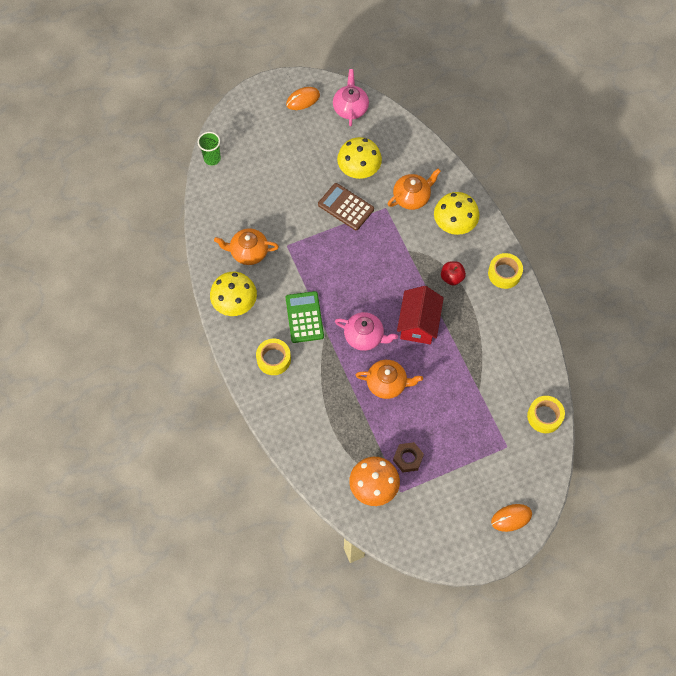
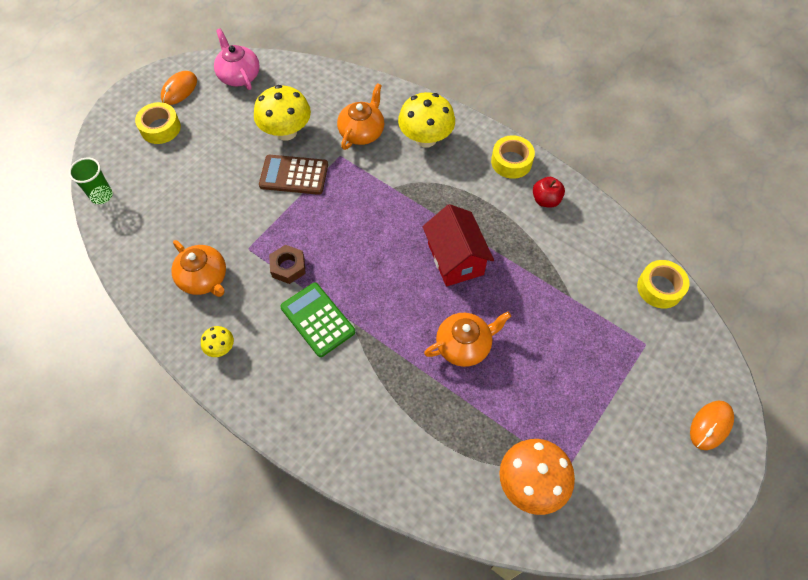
camera: 30 degrees left, 5 degrees down
yellow mushroom [210,272,257,316] -> yellow mushroom [201,326,234,357], size x0.49
orange teapot [214,228,279,265] -> orange teapot turned 105 degrees counterclockwise [171,240,226,297]
yellow tape [256,339,291,375] -> yellow tape moved to [135,102,181,144]
pink teapot [335,312,398,351] -> none
brown nut [393,442,424,472] -> brown nut moved to [269,245,306,284]
red apple [441,261,466,285] -> red apple moved to [533,177,565,208]

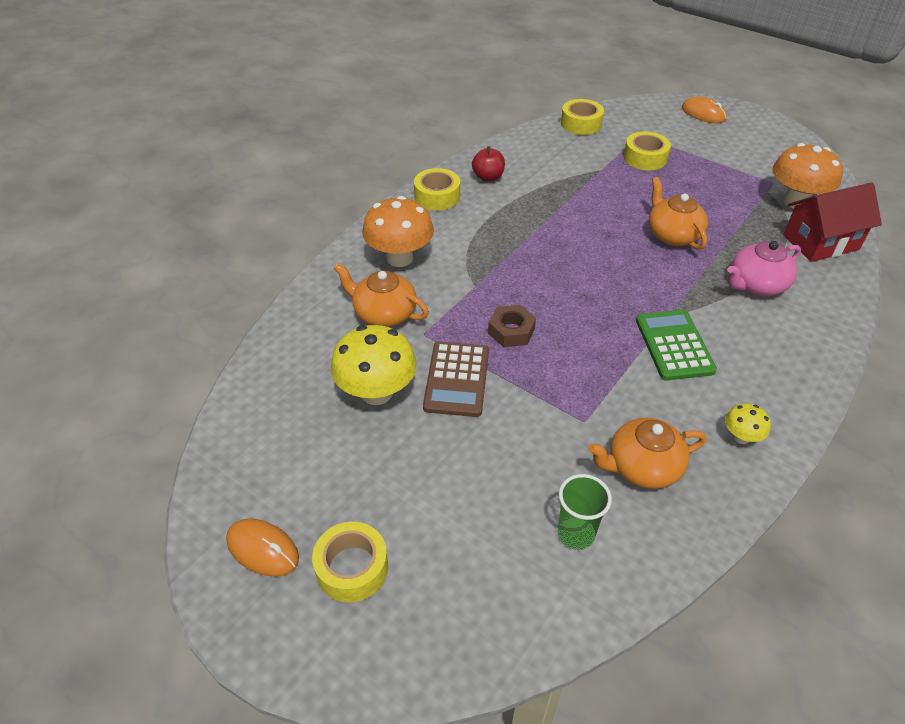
camera: 90 degrees left, 15 degrees down
green cup [69,157,113,204] -> green cup moved to [557,474,612,550]
orange teapot [171,240,226,297] -> orange teapot turned 150 degrees counterclockwise [588,418,707,489]
pink teapot [214,29,260,90] -> pink teapot moved to [727,241,801,296]
brown nut [269,245,306,284] -> brown nut moved to [488,305,536,347]
green calculator [280,282,355,357] -> green calculator turned 120 degrees clockwise [636,310,717,381]
yellow mushroom [398,92,455,148] -> orange mushroom [362,196,434,267]
red house [423,204,494,287] -> red house moved to [783,183,882,262]
none -> yellow tape [624,132,671,170]

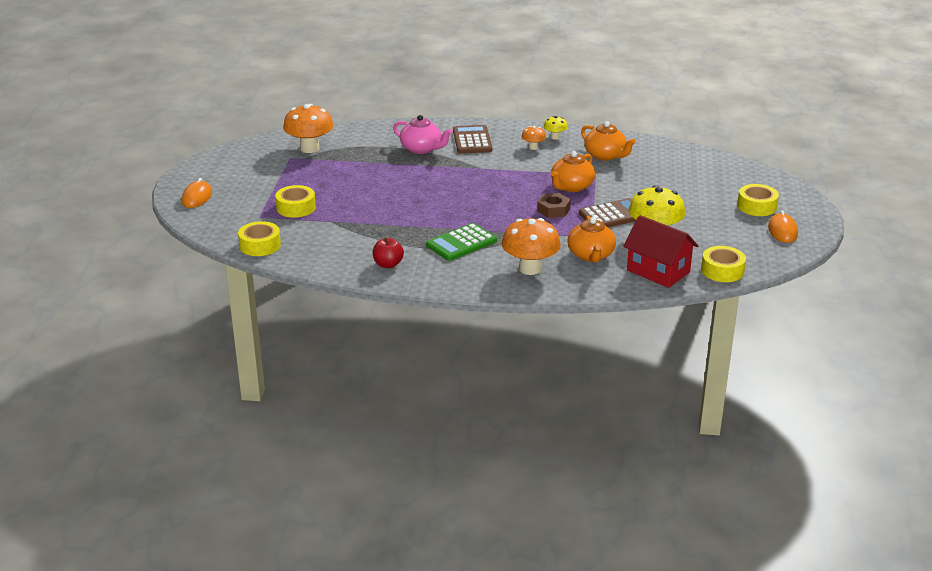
camera: 120 degrees left, 15 degrees down
yellow tape [414,168,460,211] -> yellow tape moved to [701,246,746,282]
green cup [557,474,612,550] -> none
green calculator [636,310,717,381] -> green calculator moved to [426,223,497,261]
orange teapot [649,177,708,250] -> orange teapot moved to [551,151,595,192]
red house [783,183,882,262] -> red house moved to [623,215,698,288]
none -> brown calculator [453,125,492,154]
none -> orange mushroom [522,126,546,150]

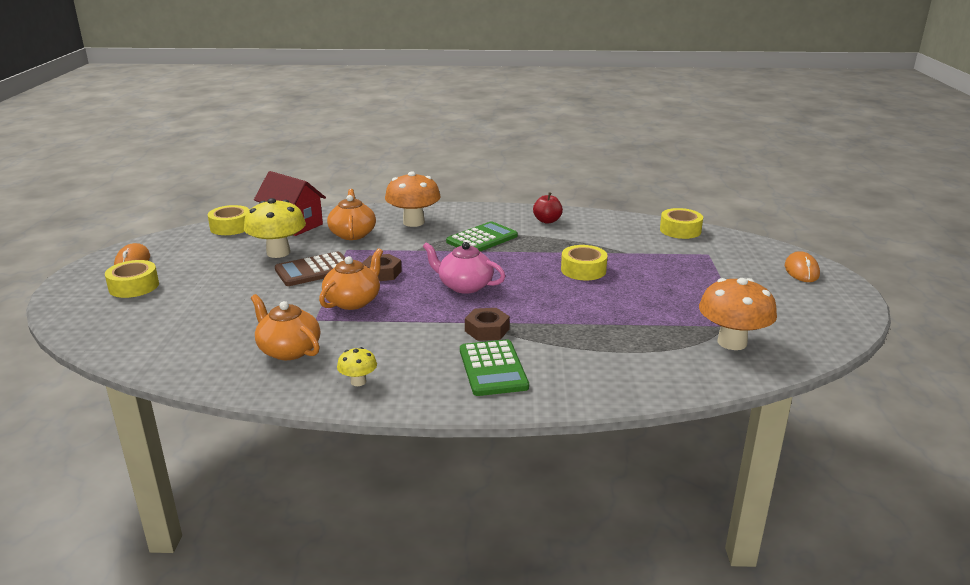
camera: 175 degrees right, 5 degrees down
yellow tape [275,185,316,218] -> yellow tape moved to [561,245,608,280]
pink teapot [393,115,453,154] -> pink teapot moved to [423,242,505,294]
brown calculator [453,125,492,154] -> green calculator [460,339,529,396]
orange mushroom [522,126,546,150] -> none
none -> brown nut [465,308,510,341]

